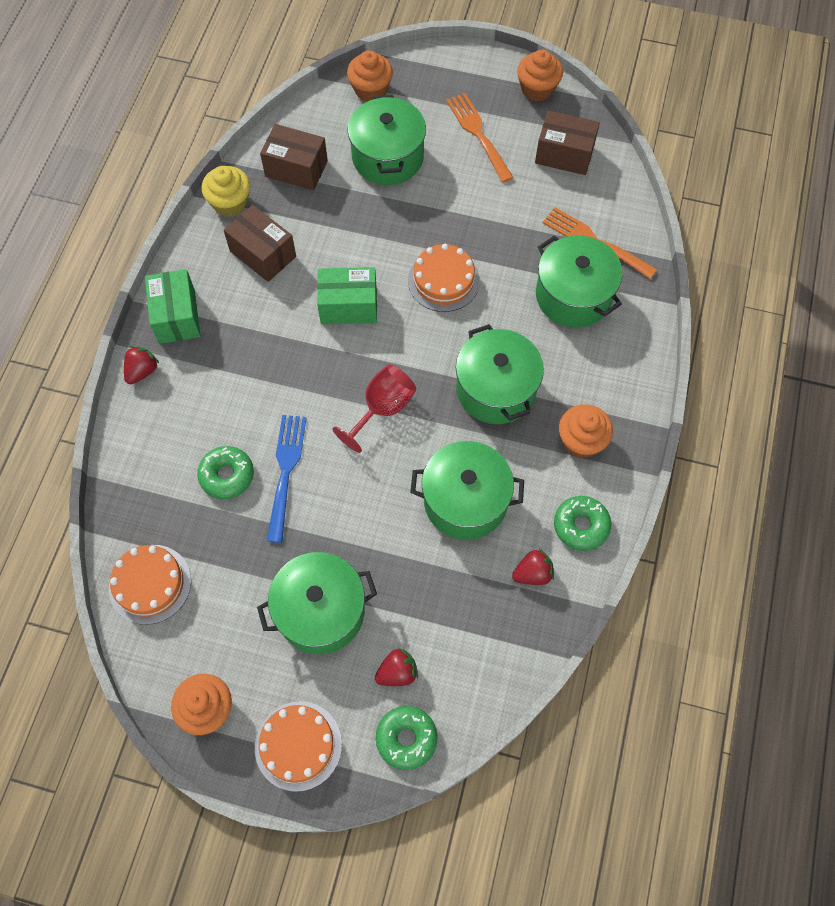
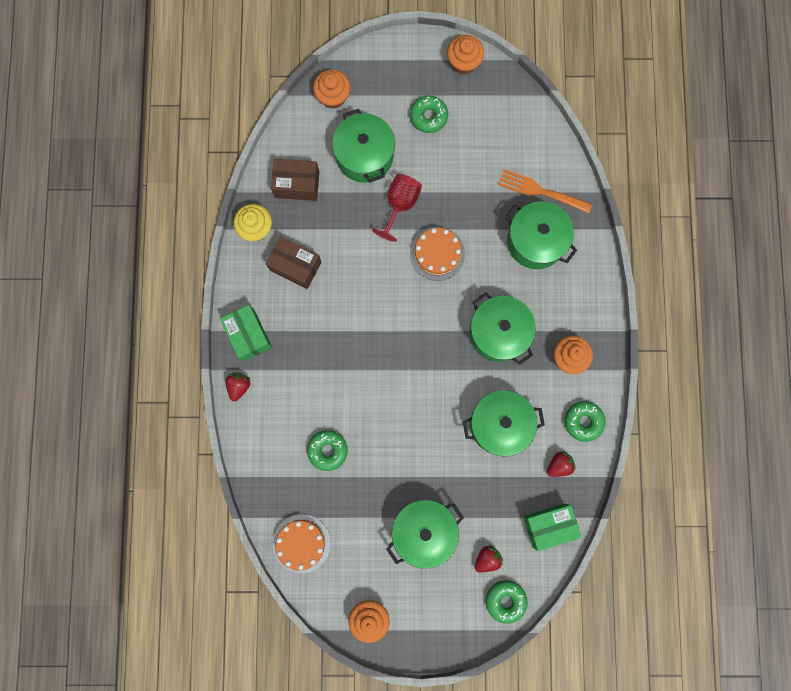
camera: 15 degrees left, 15 degrees up
orange cake [255,701,342,792] -> none
blue fork [267,415,306,543] -> none
green box [317,267,377,324] -> green box moved to [523,503,582,551]
red goblet [333,365,416,453] -> red goblet moved to [373,174,422,242]
orange fork [446,93,514,183] -> green donut [410,95,448,133]
brown box [535,110,600,175] -> none

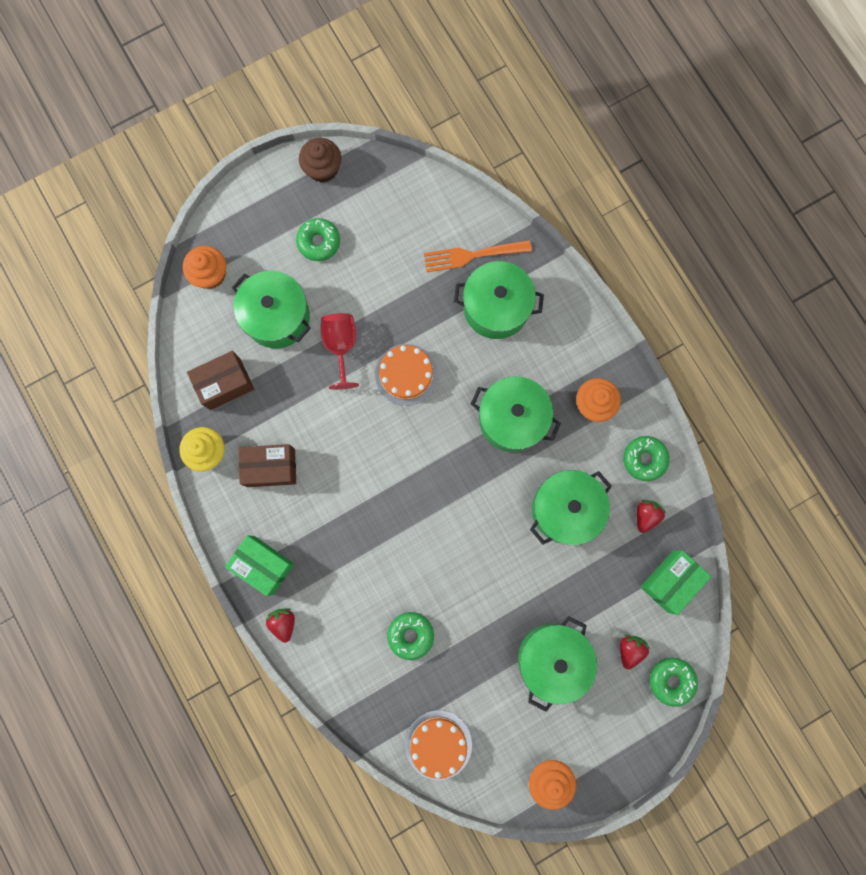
camera: 30 degrees left, 0 degrees up
orange cupcake [447,35,484,75] -> brown cupcake [299,138,341,183]

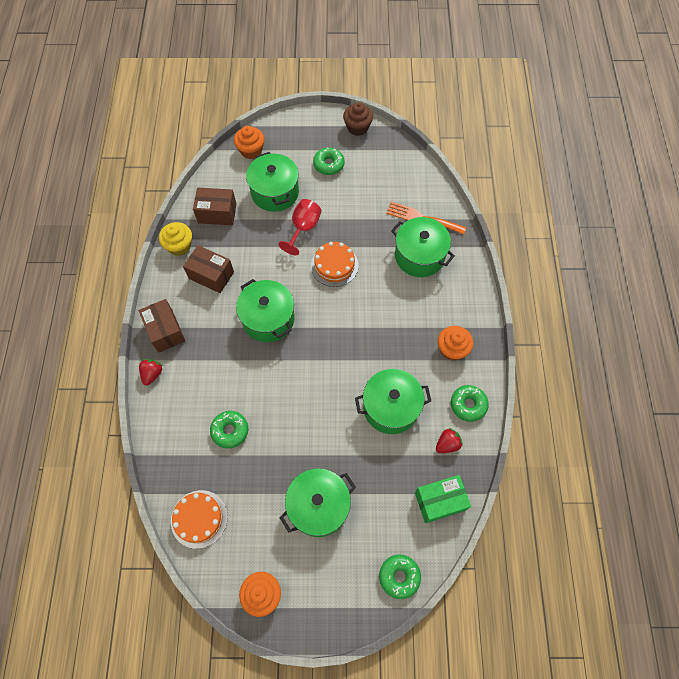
camera: 30 degrees right, 15 degrees down
green box [225,535,294,596] -> brown box [138,299,185,352]
green pot [471,376,561,452] -> green pot moved to [236,279,295,342]
red strawberry [620,635,650,670] -> none

